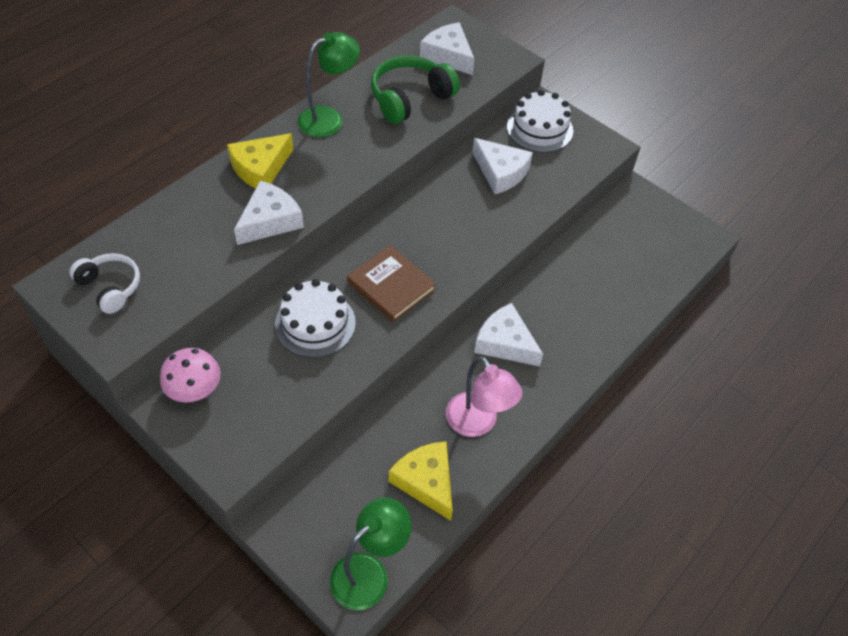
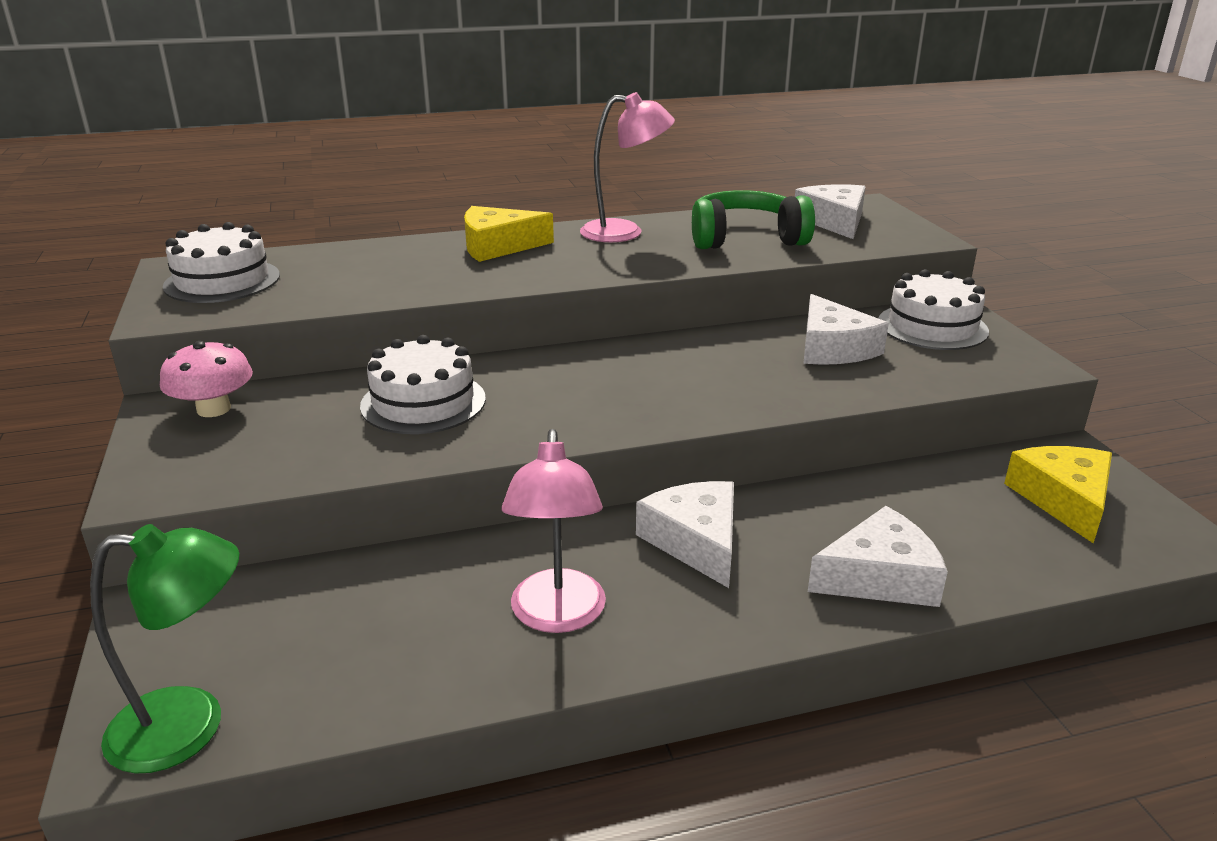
camera: 35 degrees right, 25 degrees down
white headphones [69,253,140,314] -> white cake [163,222,280,303]
white cheese [234,181,304,245] -> white cheese moved to [808,506,948,607]
green lamp [297,32,360,137] -> pink lamp [580,92,675,243]
brown book [347,245,436,322] -> none
yellow cheese [389,441,453,521] -> yellow cheese moved to [1004,446,1112,543]

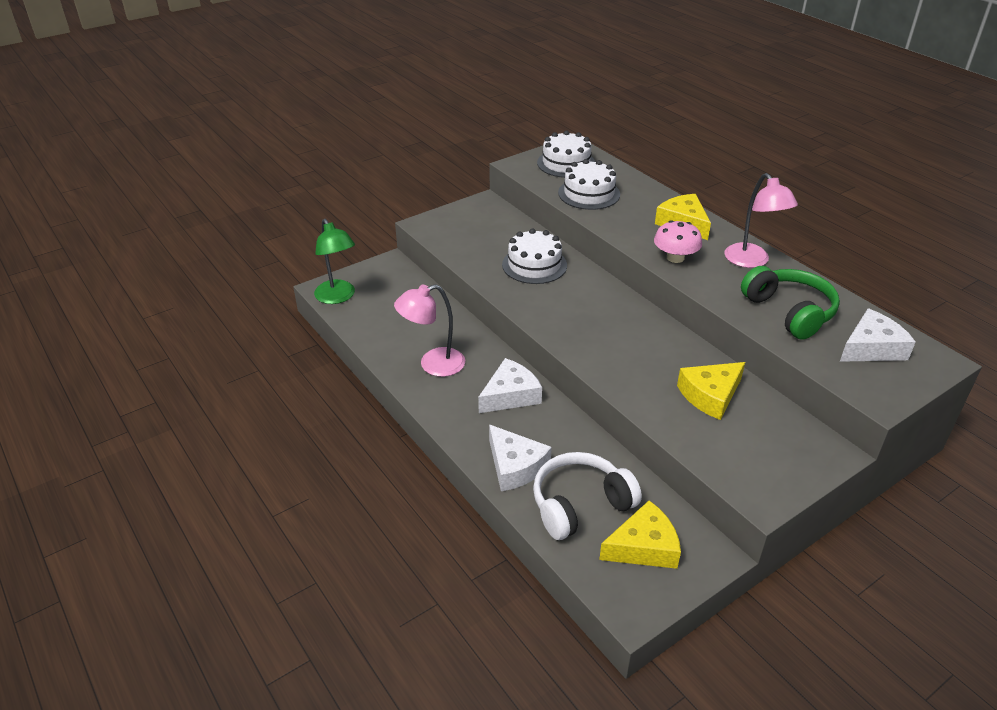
camera: 70 degrees right, 10 degrees up
pink mushroom [160,341,253,417] -> pink mushroom moved to [654,220,702,263]
white cheese [803,294,889,365] -> yellow cheese [677,362,745,420]
white cake [878,269,989,350] -> white cake moved to [558,159,620,210]
none -> white headphones [533,452,642,540]

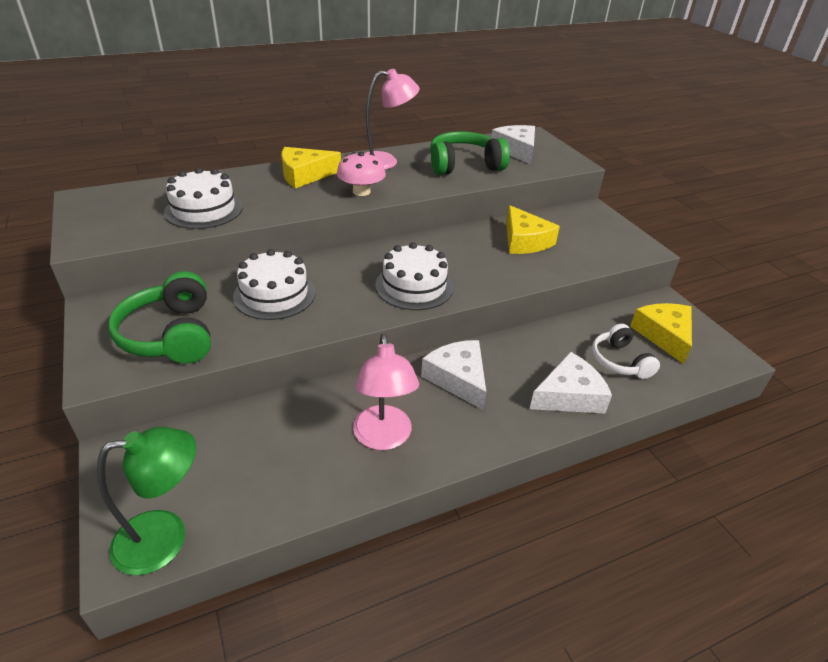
camera: 80 degrees left, 0 degrees up
white headphones [533,452,642,540] -> white headphones [592,324,660,379], size x0.65
white cake [537,131,595,178] -> white cake moved to [375,242,453,310]
none -> green headphones [108,271,211,364]

